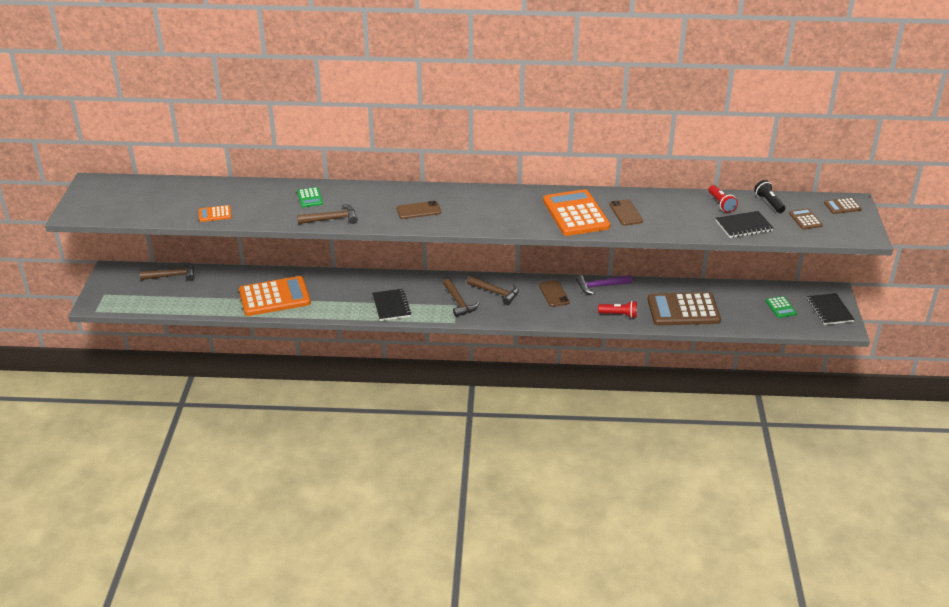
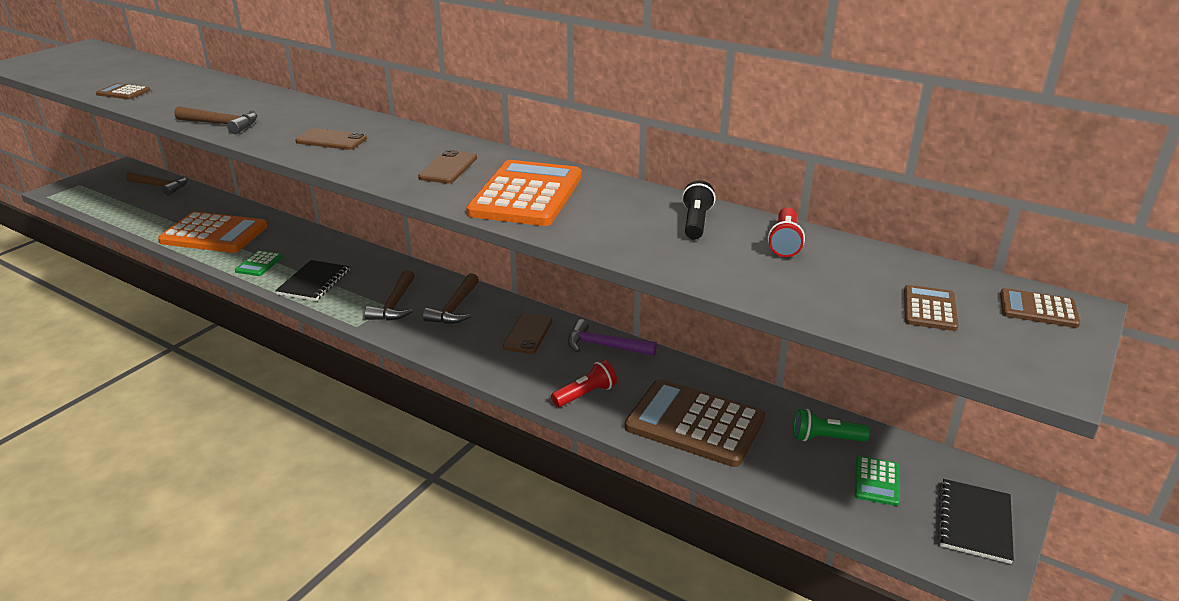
camera: 30 degrees right, 5 degrees down
orange calculator [199,205,232,222] -> brown calculator [96,83,150,99]
green calculator [297,187,323,207] -> green calculator moved to [235,250,283,276]
brown hammer [467,276,519,305] -> brown hammer turned 45 degrees clockwise [423,273,479,324]
red flashlight [598,301,637,318] -> red flashlight turned 75 degrees counterclockwise [551,360,617,407]
brown phone [609,199,643,226] -> brown phone moved to [418,150,477,183]
black notebook [716,211,774,238] -> none
black flashlight [754,180,785,213] -> black flashlight moved to [682,180,716,240]
none -> green flashlight [793,409,870,442]

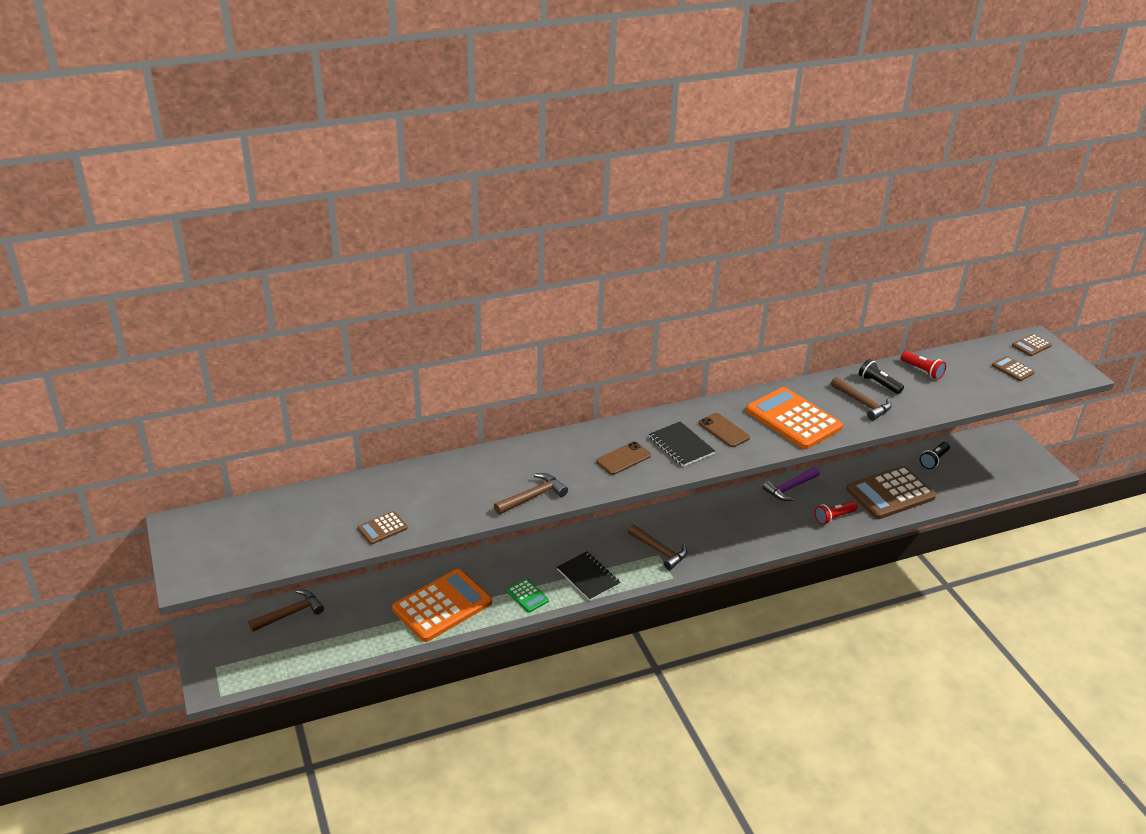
camera: 55 degrees left, 5 degrees up
brown hammer [423,273,479,324] -> brown hammer moved to [831,377,892,421]
brown phone [503,313,552,354] -> none
red flashlight [551,360,617,407] -> red flashlight turned 120 degrees counterclockwise [815,501,857,525]
green flashlight [793,409,870,442] -> black flashlight [920,442,950,469]
green calculator [855,456,900,506] -> none
black notebook [937,479,1014,564] -> black notebook moved to [649,421,715,467]

